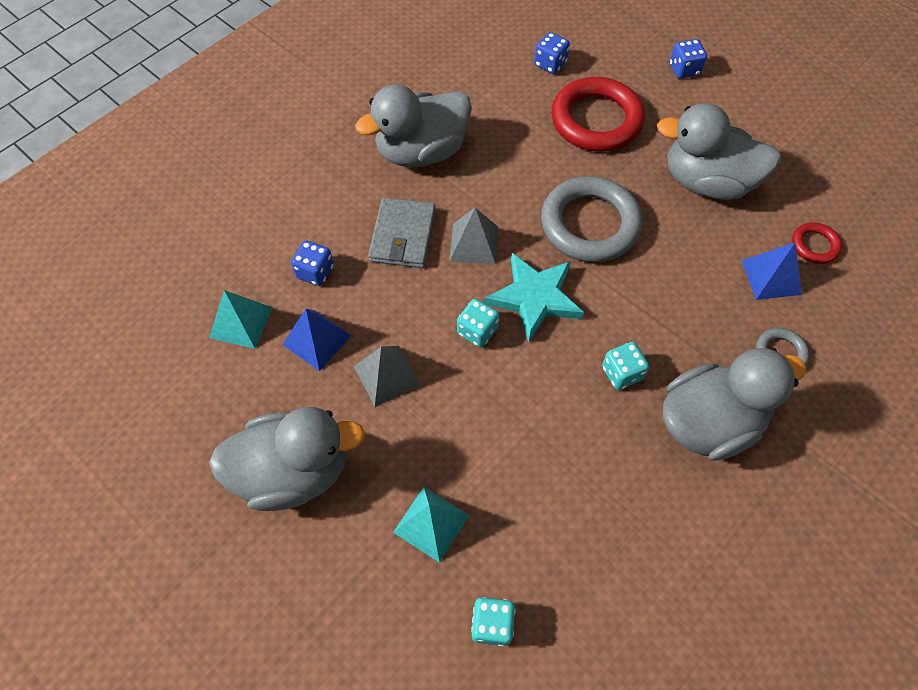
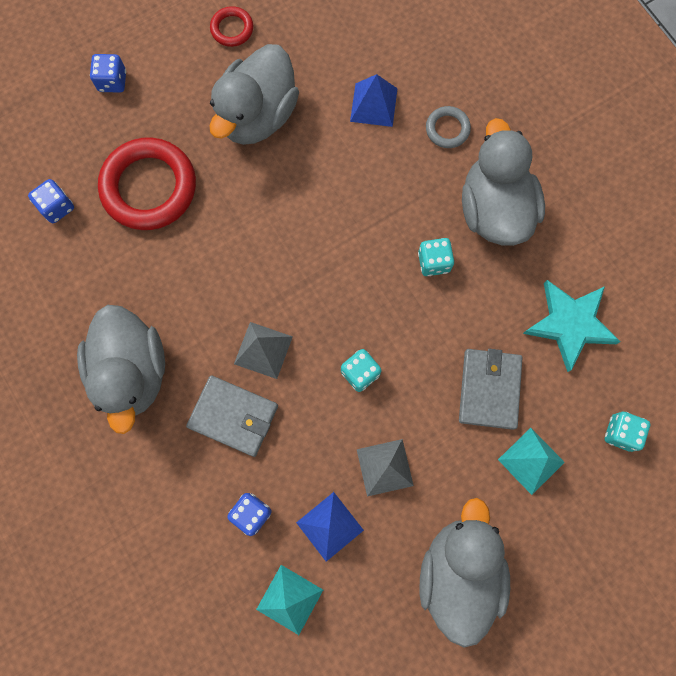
camera: 75 degrees left, 15 degrees up
turquoise star [485,253,584,343] -> turquoise star moved to [523,280,621,372]
grey ring [541,176,642,262] -> none
red ring [792,222,842,264] -> red ring moved to [210,6,253,47]
none -> grey wallet [459,349,522,430]

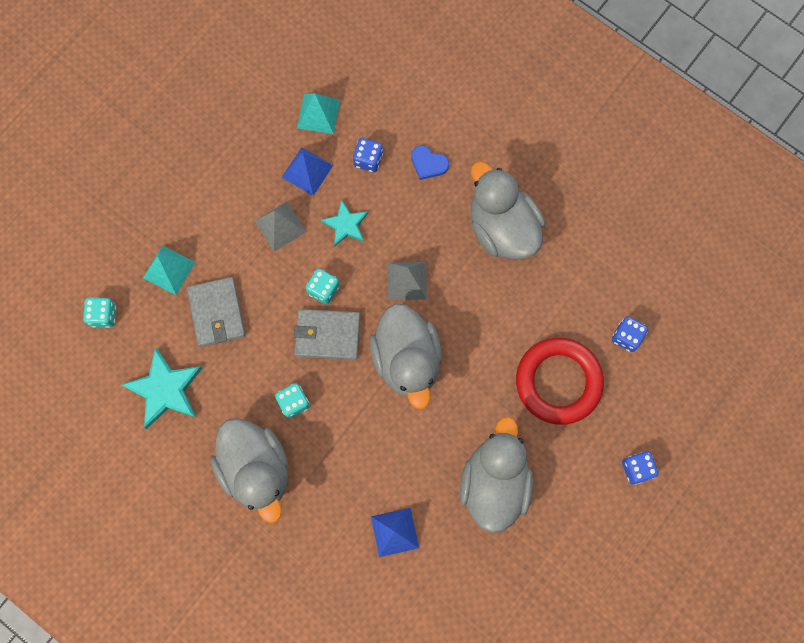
camera: 160 degrees right, 0 degrees up
grey wallet [186,375,278,457] -> grey wallet moved to [294,309,360,360]
red ring [210,6,253,47] -> none
grey duck [420,498,510,647] -> grey duck moved to [369,304,442,409]
grey ring [426,106,471,148] -> none
none -> turquoise star [321,199,368,246]
none -> blue heart [411,145,449,180]

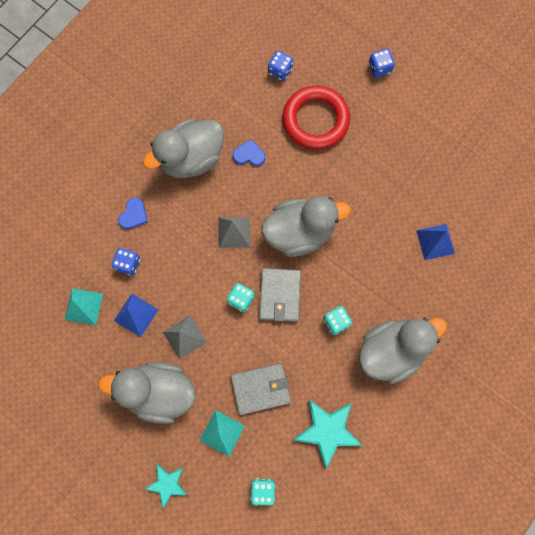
camera: 90 degrees left, 0 degrees up
turquoise star [321,199,368,246] -> turquoise star moved to [144,464,187,508]
grey duck [460,416,533,533] -> grey duck moved to [98,362,196,424]
none -> blue heart [233,139,265,166]

